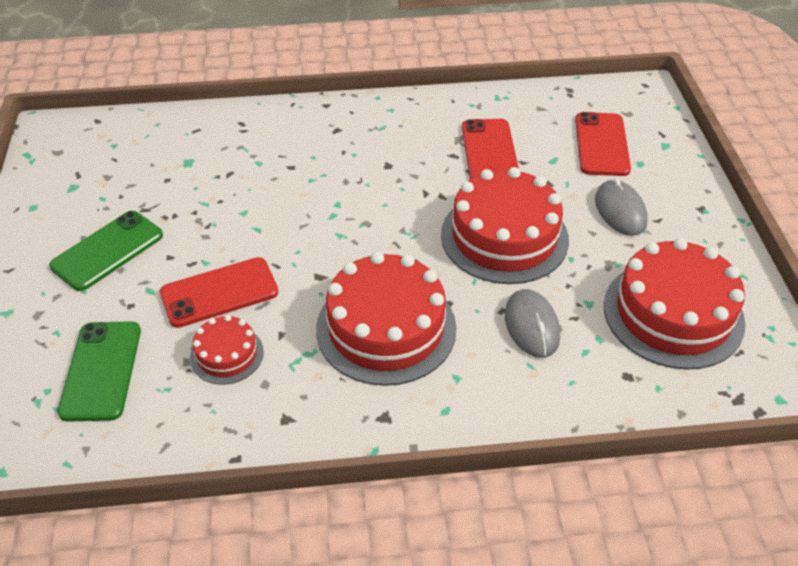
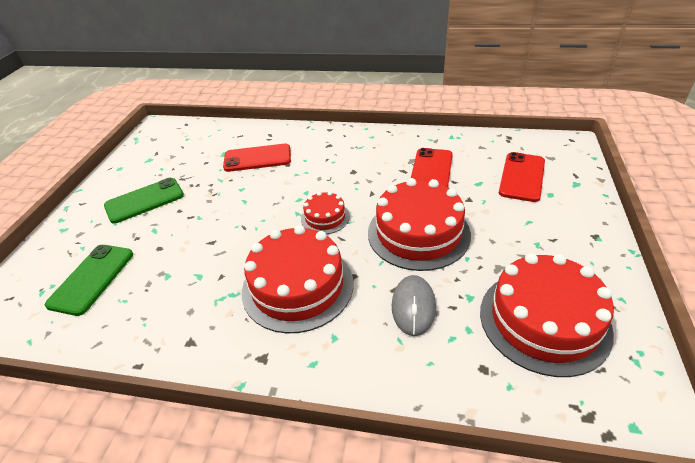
camera: 20 degrees right, 5 degrees down
red phone [160,257,279,328] -> red phone moved to [223,144,291,172]
red cake [190,315,264,385] -> red cake moved to [301,191,350,234]
grey mouse [595,178,648,236] -> none

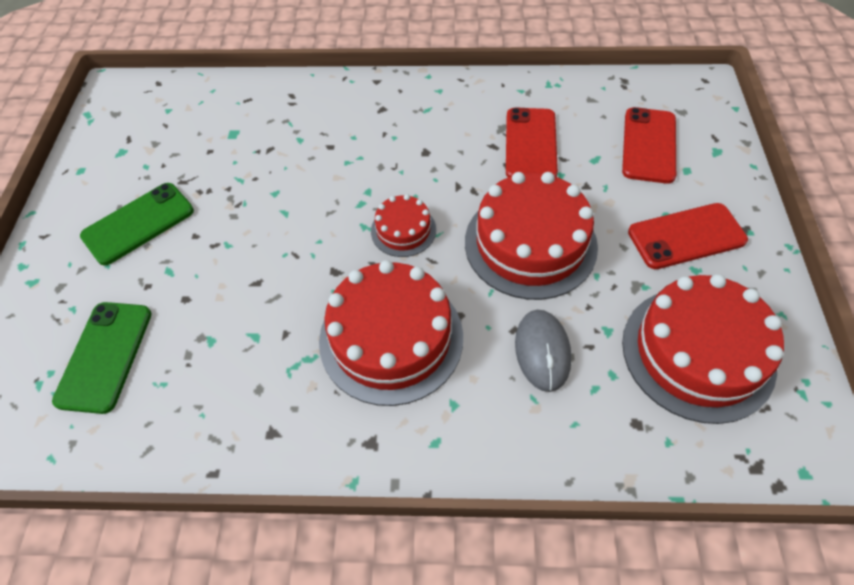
camera: 10 degrees left, 15 degrees up
red phone [223,144,291,172] -> red phone moved to [628,203,748,269]

